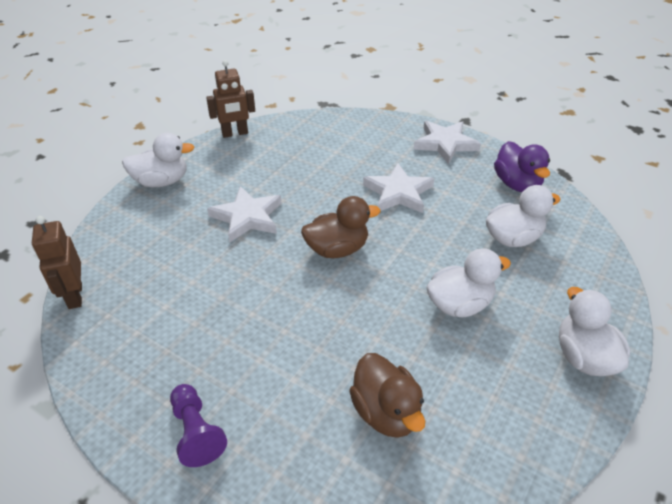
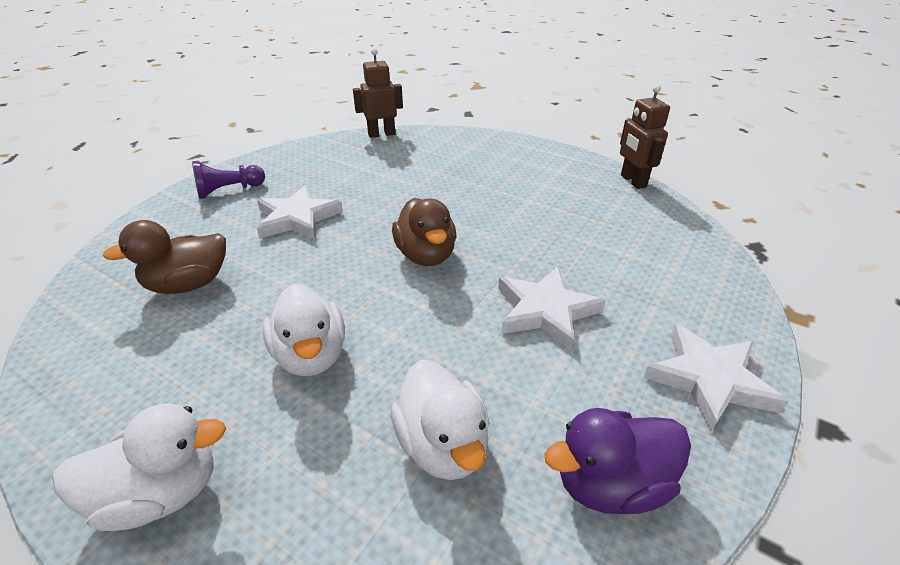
camera: 90 degrees right, 5 degrees down
white duck [122,133,194,187] -> none
white star [207,186,281,243] -> white star moved to [257,185,343,240]

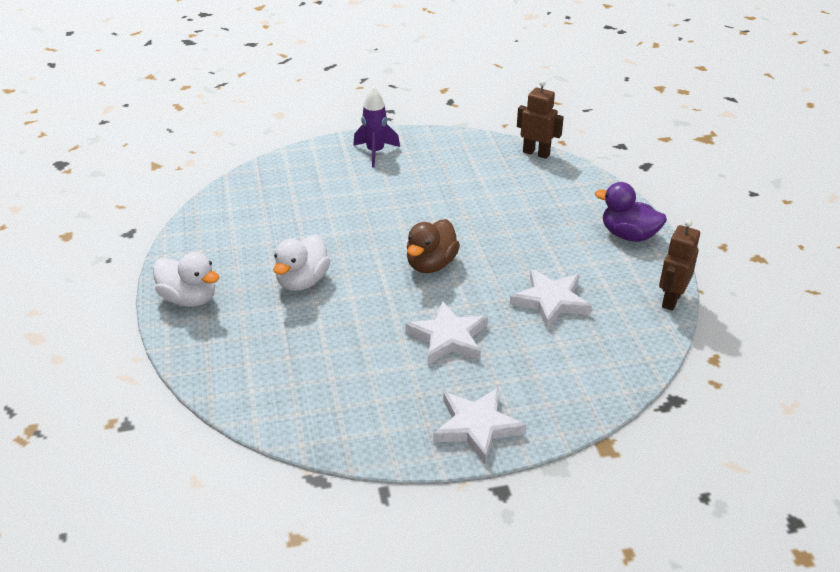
camera: 45 degrees right, 0 degrees up
brown duck [103,220,226,294] -> none
purple pawn [192,161,265,199] -> purple rocket [353,86,400,167]
white star [257,185,343,240] -> white star moved to [510,269,592,329]
white duck [391,360,490,480] -> none
purple duck [544,408,691,514] -> purple duck moved to [595,182,667,242]

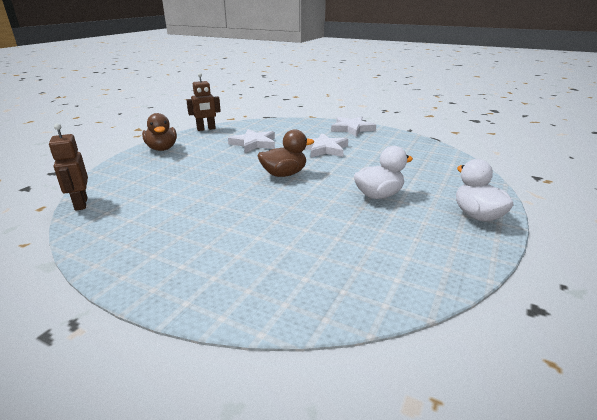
camera: 140 degrees left, 10 degrees down
purple rocket [353,86,400,167] -> none
purple duck [595,182,667,242] -> brown duck [142,113,177,151]

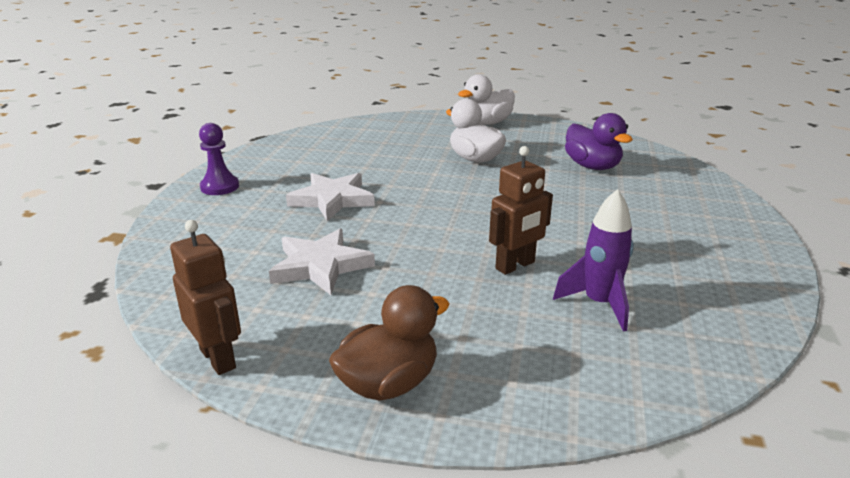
camera: 105 degrees left, 0 degrees up
brown robot [49,123,88,211] -> brown robot moved to [489,146,553,275]
brown duck [258,129,314,177] -> none
white star [331,116,376,137] -> purple pawn [199,123,239,195]
none -> purple rocket [553,189,634,332]
none -> purple duck [565,113,633,170]

